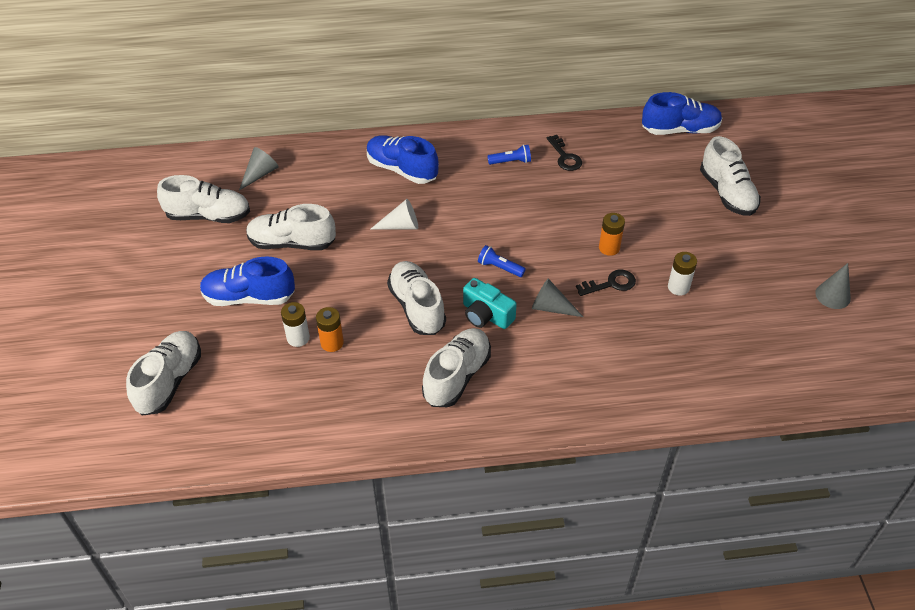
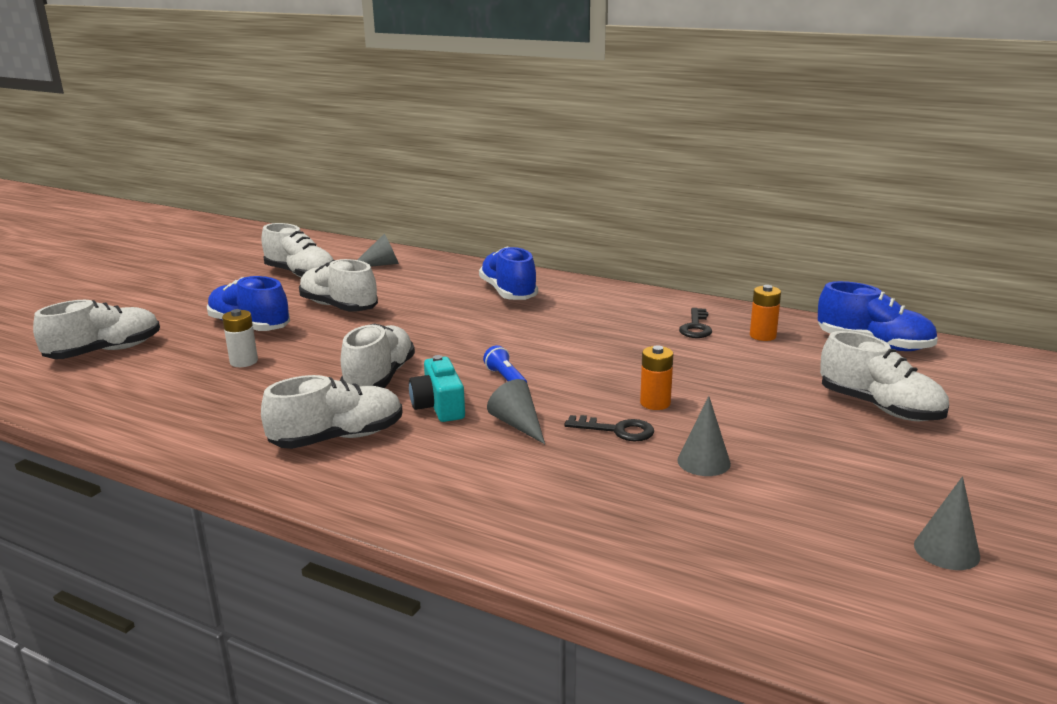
camera: 35 degrees right, 25 degrees down
orange battery [316,307,344,352] -> orange battery moved to [750,285,781,341]
white cone [371,199,418,229] -> none
blue flashlight [487,145,531,165] -> none
white battery [668,252,697,295] -> grey cone [677,396,731,476]
white shoe [700,136,761,216] -> white shoe turned 60 degrees counterclockwise [820,331,949,421]

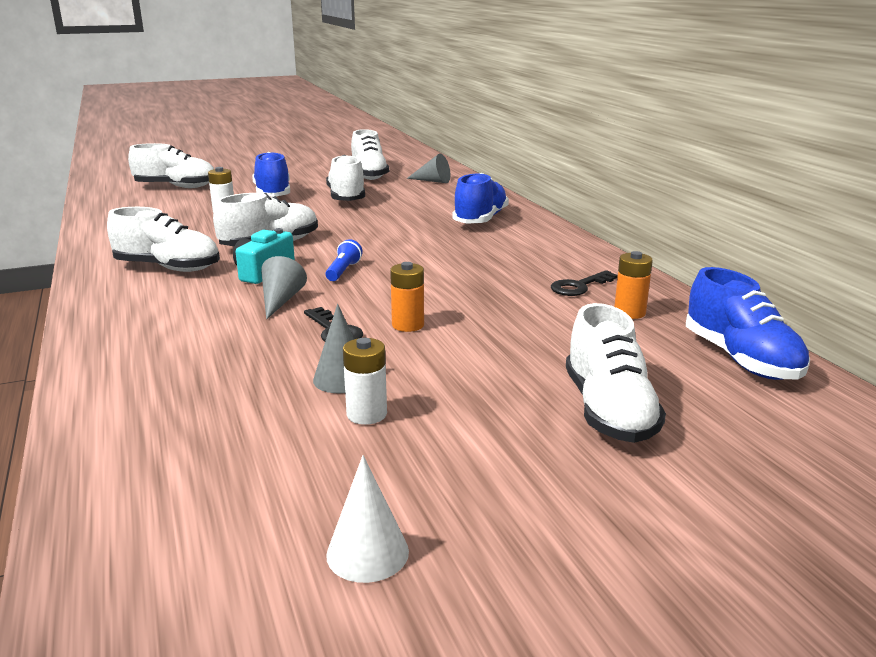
camera: 40 degrees right, 0 degrees up
grey cone [914,476,980,570] -> white cone [326,455,409,583]
none -> white battery [343,337,387,425]

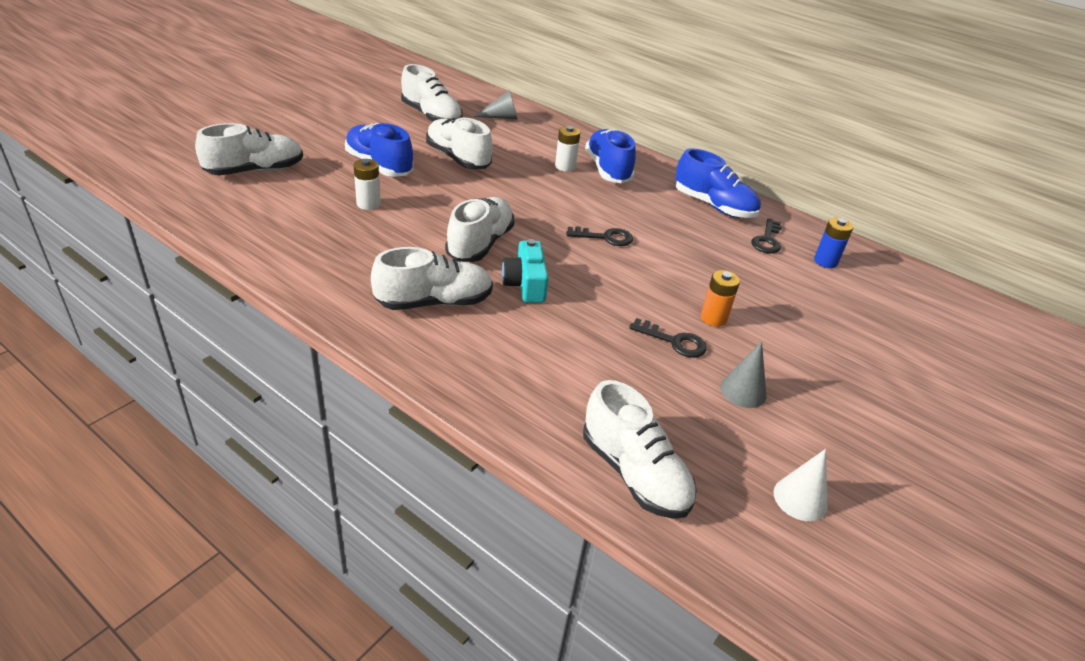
camera: 35 degrees left, 15 degrees up
grey cone [261,256,307,319] -> none
blue flashlight [325,239,363,281] -> none
white cone [326,455,409,583] -> white cone moved to [773,449,827,521]
white battery [343,337,387,425] -> white battery moved to [555,126,580,172]
white shoe [566,303,666,443] -> white shoe moved to [583,380,697,519]
orange battery [614,251,653,319] -> blue battery [814,218,853,268]
blue shoe [686,267,810,380] -> blue shoe moved to [675,148,761,218]
none -> black key [566,226,633,246]

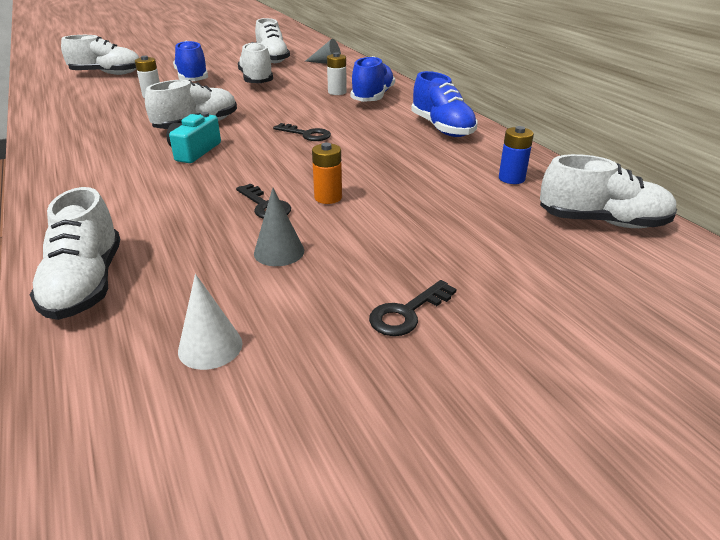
camera: 30 degrees right, 5 degrees down
white shoe [371,247,493,310] -> white shoe moved to [540,154,677,228]
black key [751,218,782,254] -> black key moved to [369,280,457,336]

